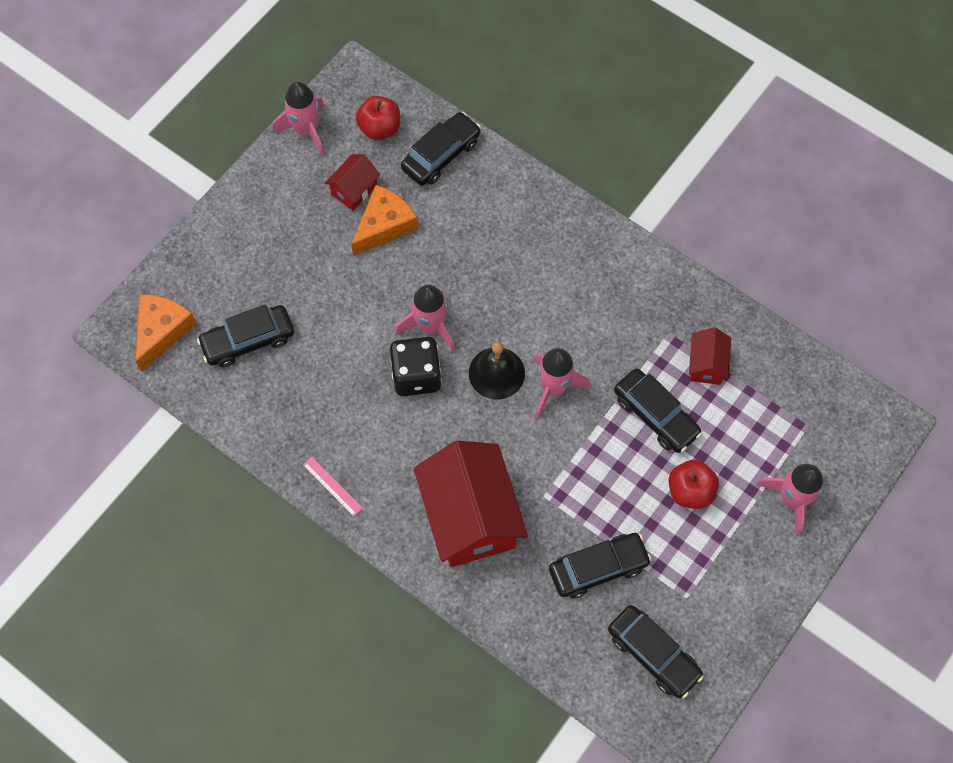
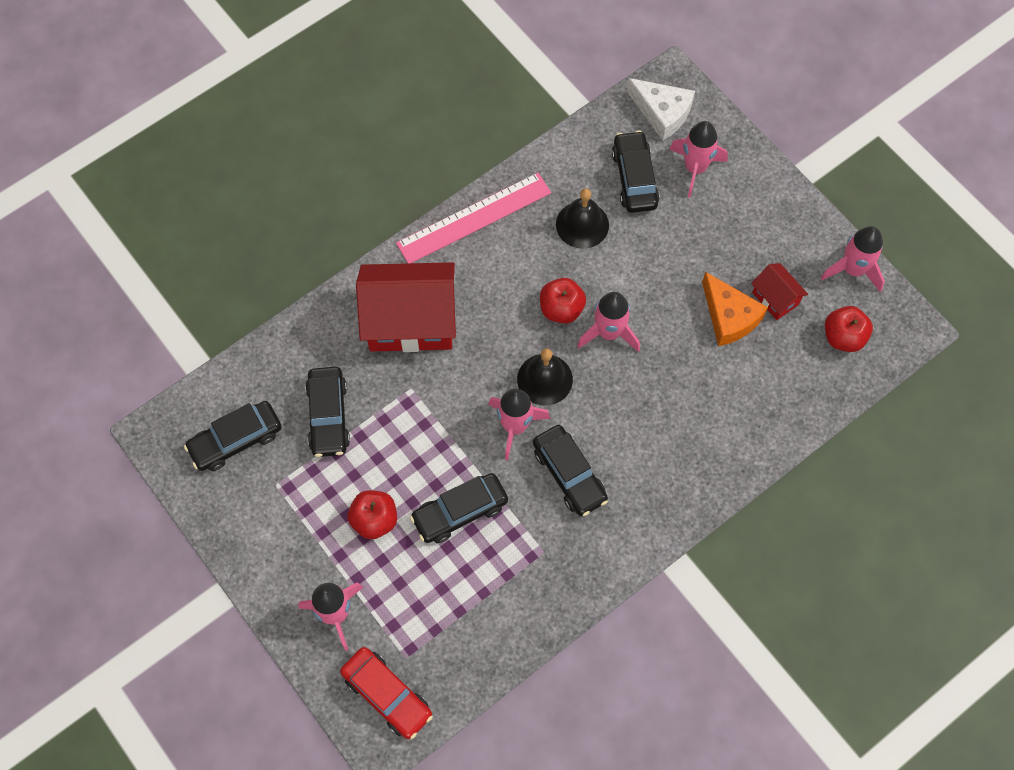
camera: 105 degrees right, 0 degrees up
orange cheese [136,294,197,372] -> white cheese [627,78,695,141]
pink ruler [303,457,363,517] -> pink ruler [396,173,551,263], size x2.35
black dice [390,337,442,396] -> red apple [540,278,586,324]
black car [401,112,481,186] -> black car moved to [533,425,608,516]
red house [689,327,731,385] -> none
none -> red car [340,647,433,739]
none -> black bell [556,189,609,249]
none -> pink rocket [669,121,728,197]

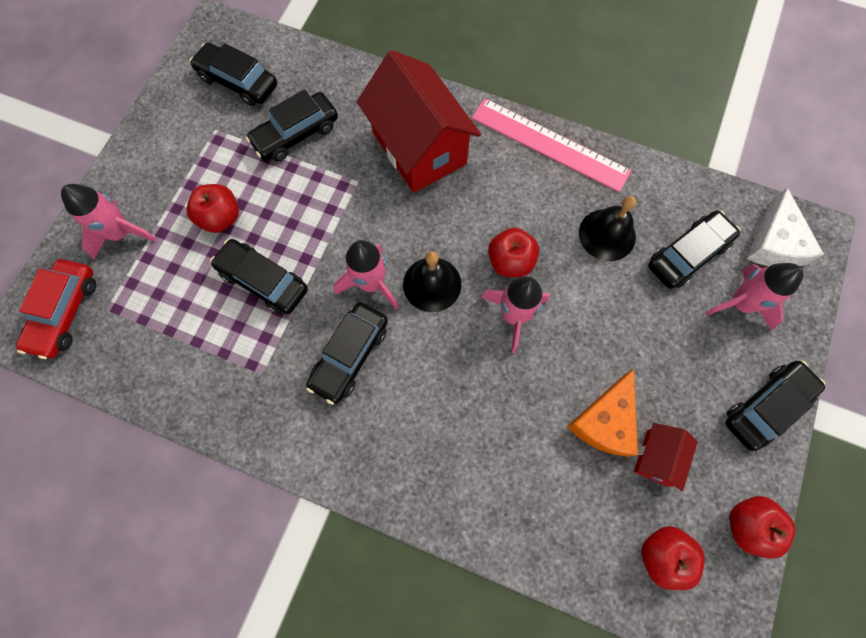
camera: 60 degrees right, 5 degrees up
pink rocket [821,226,884,292] -> red apple [729,496,795,559]
none -> black car [725,360,825,451]

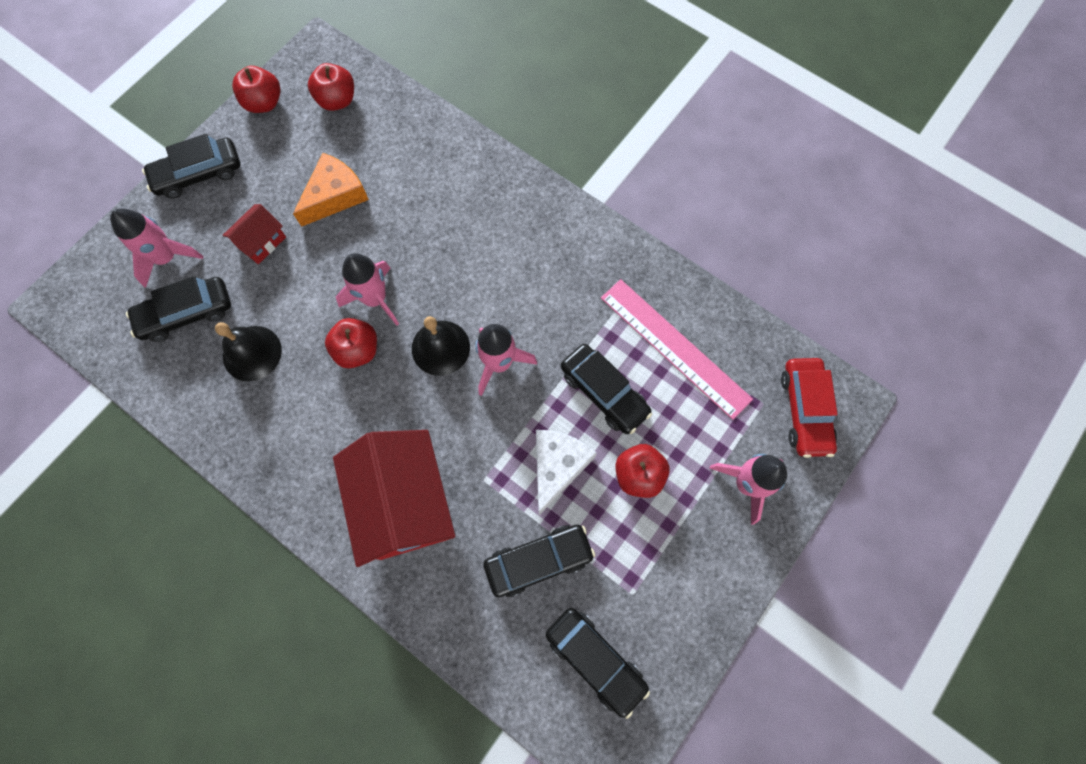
camera: 165 degrees left, 0 degrees up
red car [16,259,96,359] -> red car turned 150 degrees clockwise [781,358,838,458]
black car [306,303,388,405] -> none
pink ruler [472,98,632,192] -> pink ruler moved to [601,279,753,420]
red house [634,423,698,491] -> red house moved to [222,204,286,264]
white cheese [746,188,824,266] -> white cheese moved to [536,430,597,515]

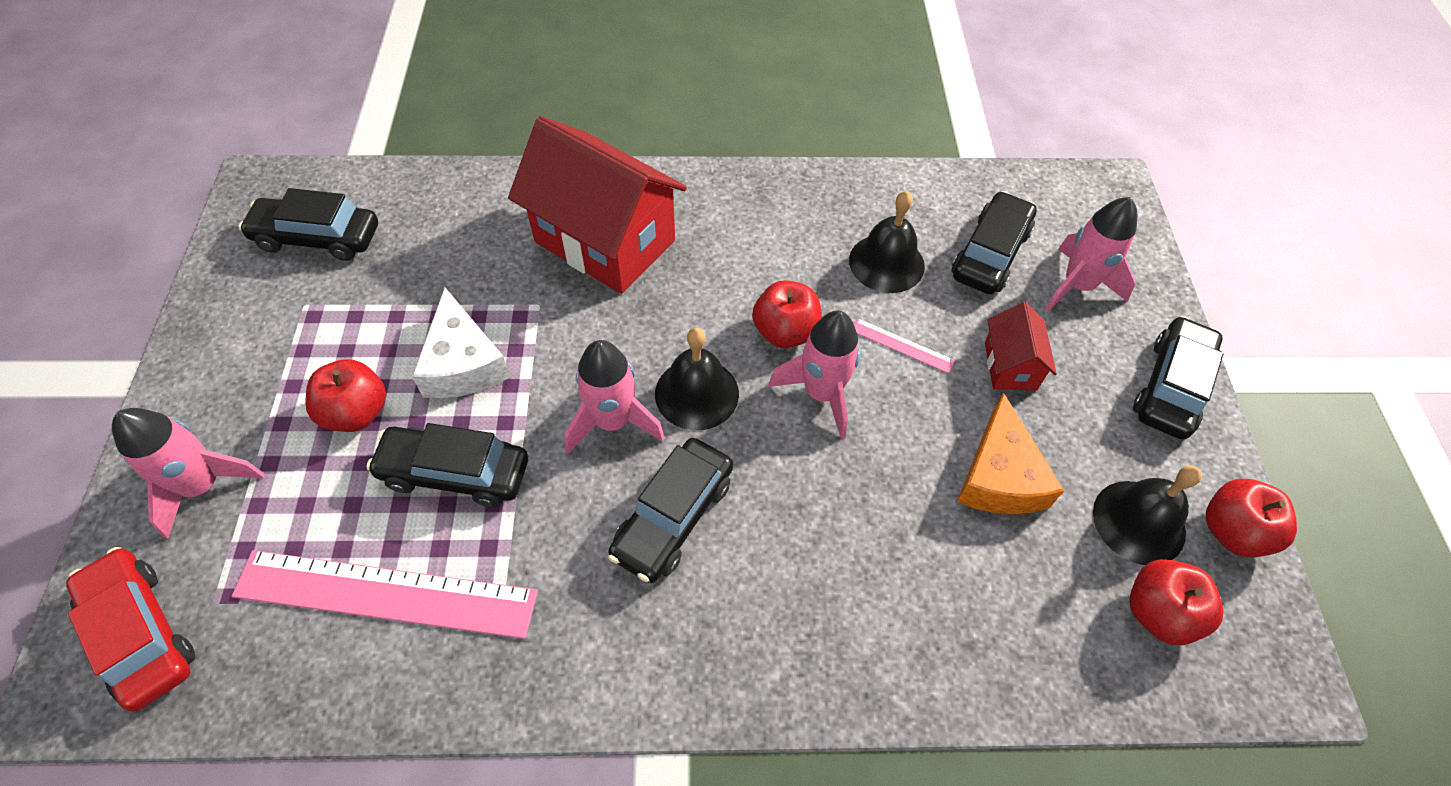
camera: 140 degrees right, 15 degrees down
black car [483,525,595,597] -> black car moved to [608,438,733,583]
none -> pink ruler [854,318,955,373]
none -> black bell [1093,465,1202,565]

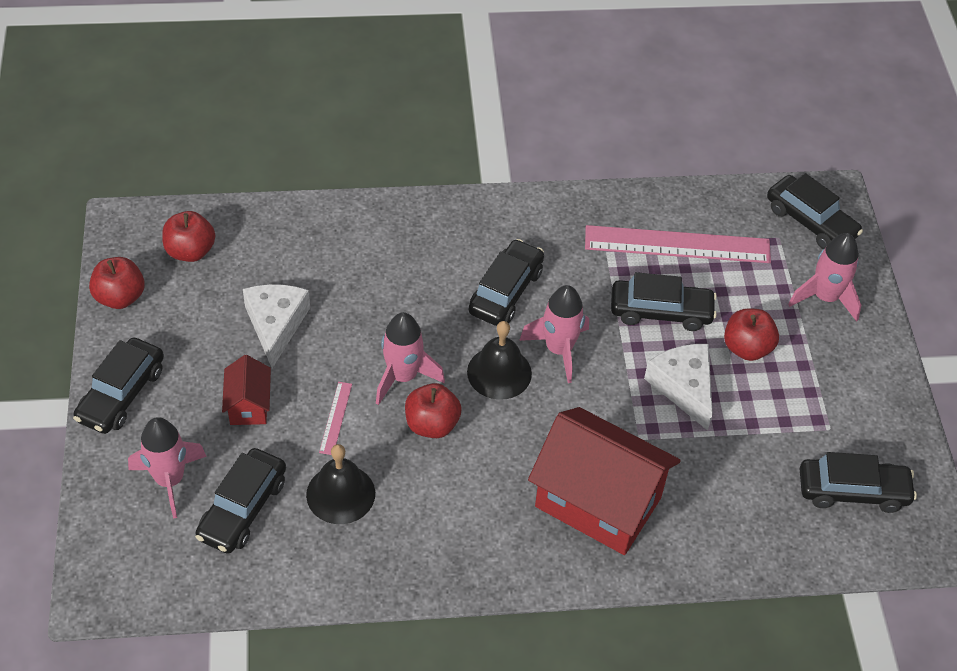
camera: 175 degrees right, 5 degrees down
red car [66,547,195,711] -> black car [767,173,863,249]
pink ruler [854,318,955,373] -> pink ruler turned 75 degrees clockwise [319,382,352,455]
orange cheese [957,392,1064,514] -> white cheese [243,284,310,368]
black bell [1093,465,1202,565] -> none

